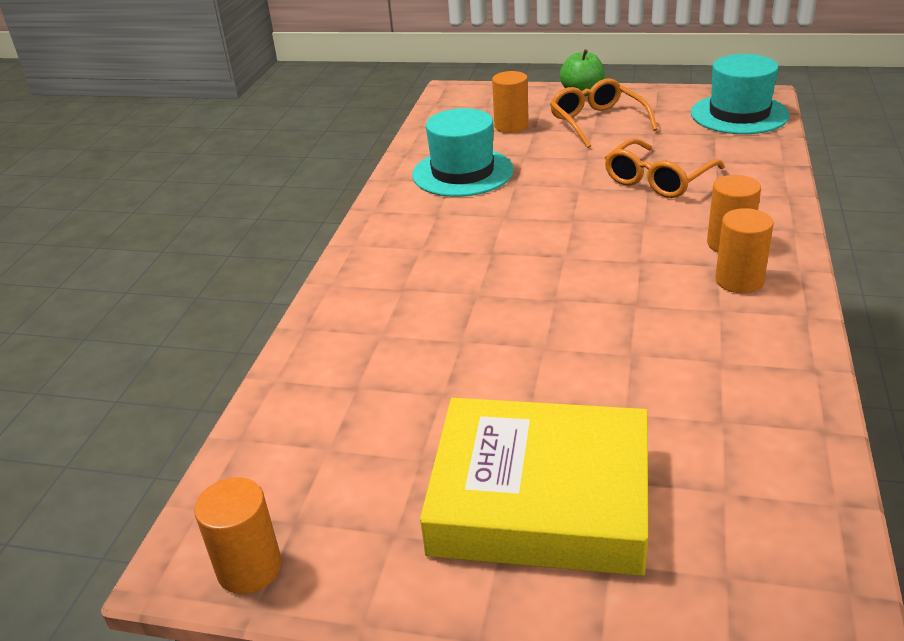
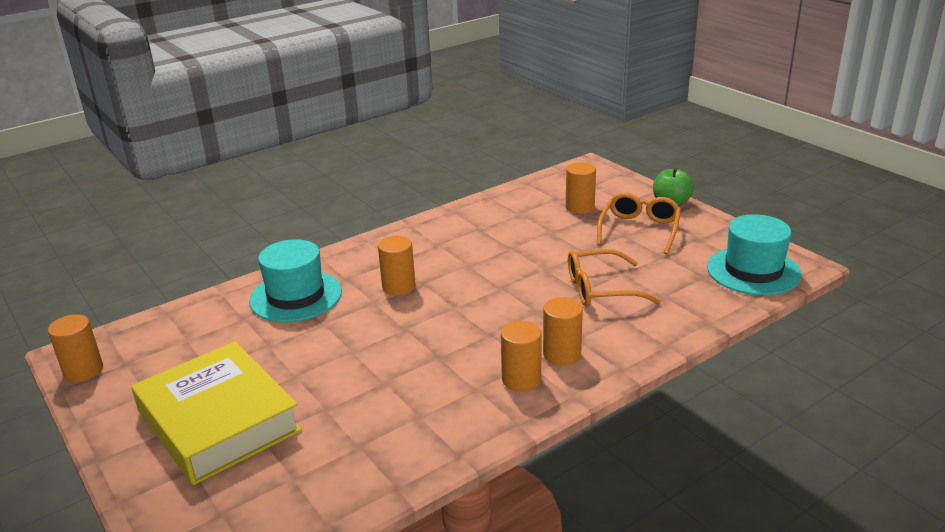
camera: 40 degrees right, 5 degrees down
turquoise hat [412,108,514,197] -> turquoise hat moved to [249,239,342,322]
none -> orange cylinder [378,236,416,295]

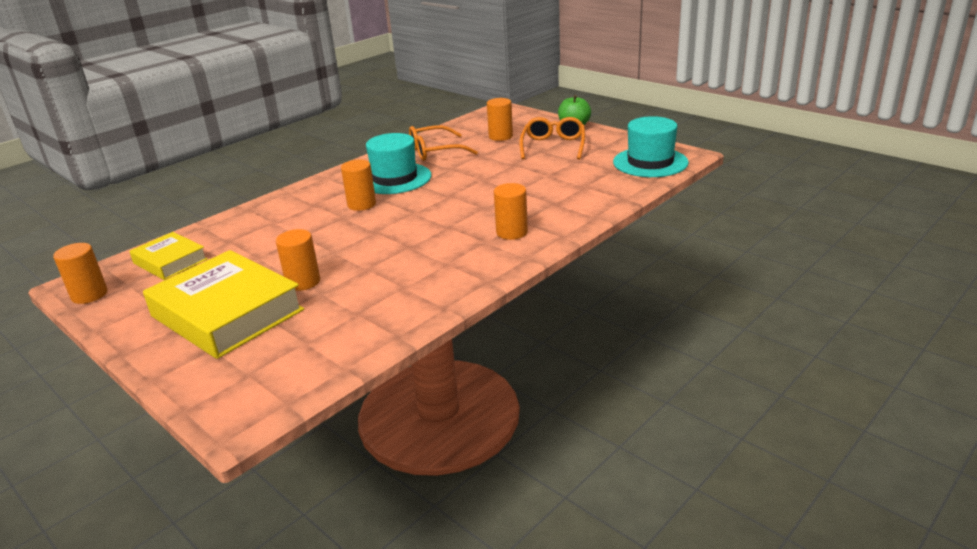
camera: 10 degrees left, 0 degrees up
turquoise hat [249,239,342,322] -> turquoise hat moved to [366,133,431,194]
orange cylinder [501,321,541,392] -> orange cylinder moved to [276,229,320,291]
orange glasses [568,249,661,307] -> orange glasses moved to [409,125,478,161]
none -> yellow book [129,232,208,280]

